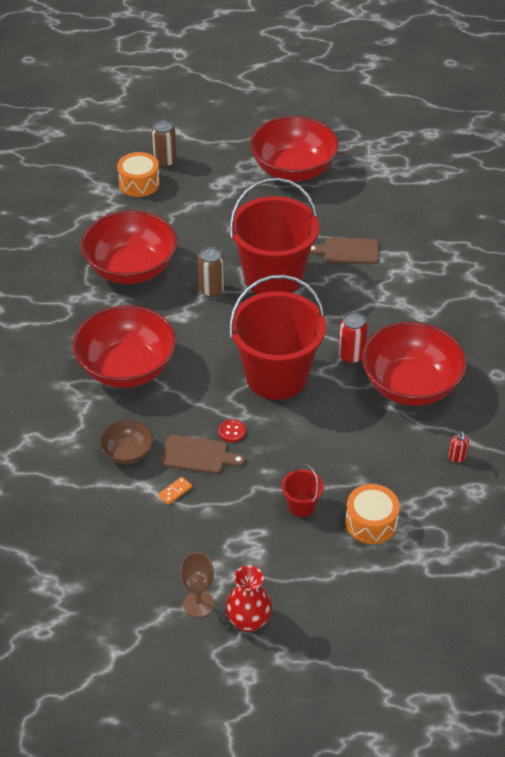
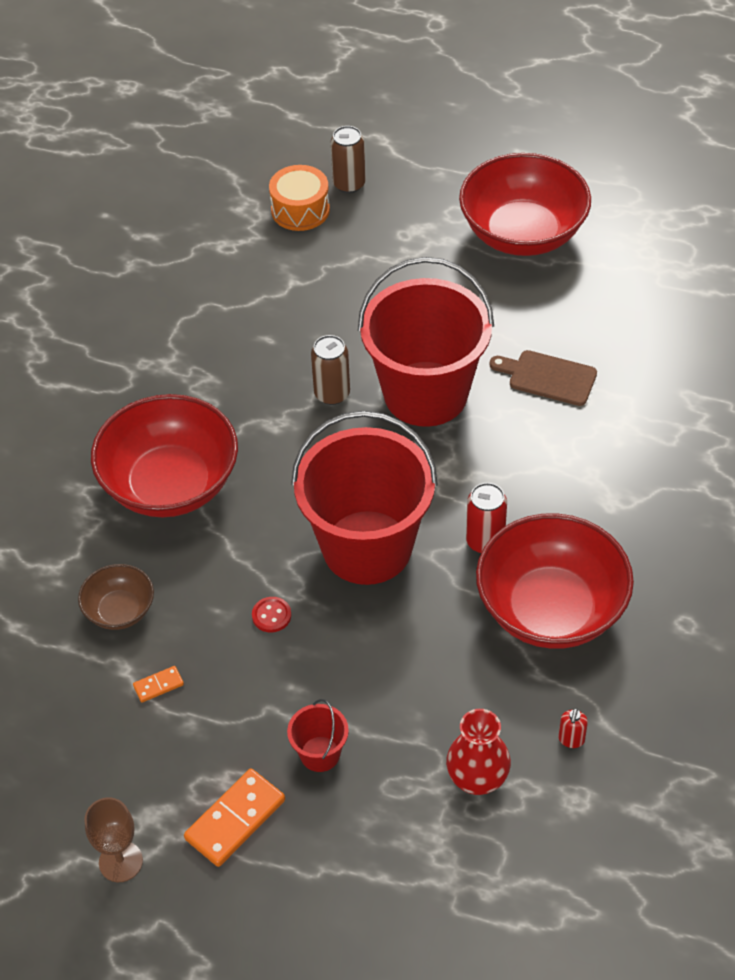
camera: 20 degrees right, 5 degrees up
red bowl [81,210,177,284] -> none
brown cutting board [161,435,245,474] -> none
red vase [225,565,272,632] -> red vase moved to [446,709,511,795]
orange drum [345,484,400,544] -> none
none -> orange domino [184,768,285,867]

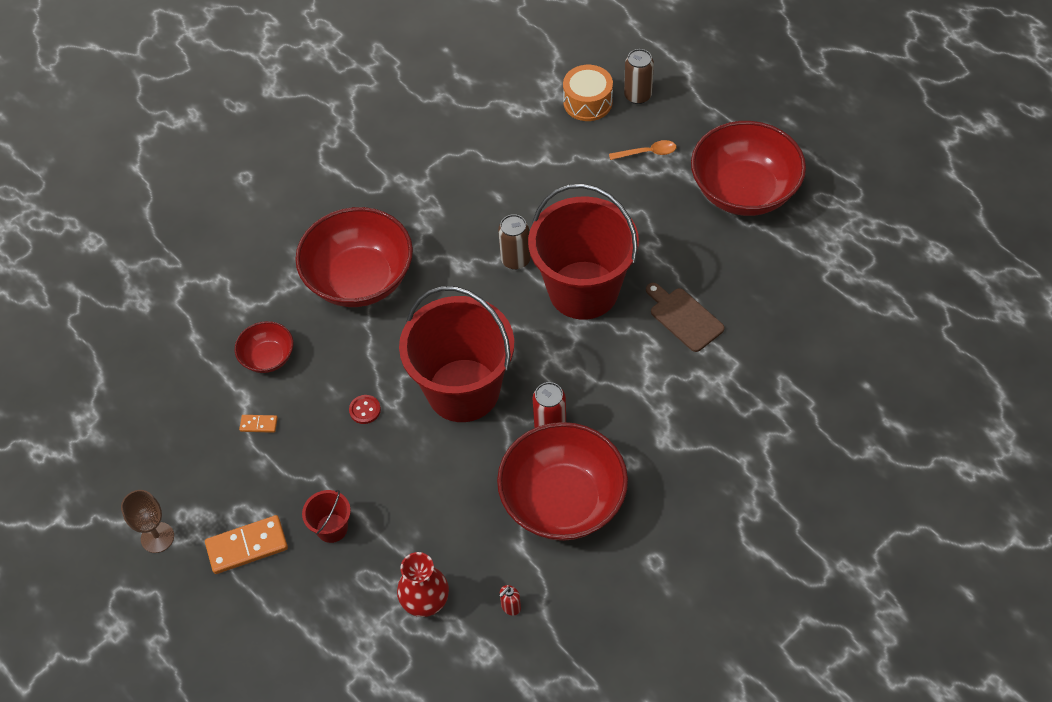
camera: 30 degrees right, 5 degrees up
brown bowl [78,564,154,630] -> red bowl [235,321,293,373]
none -> orange spoon [609,140,676,160]

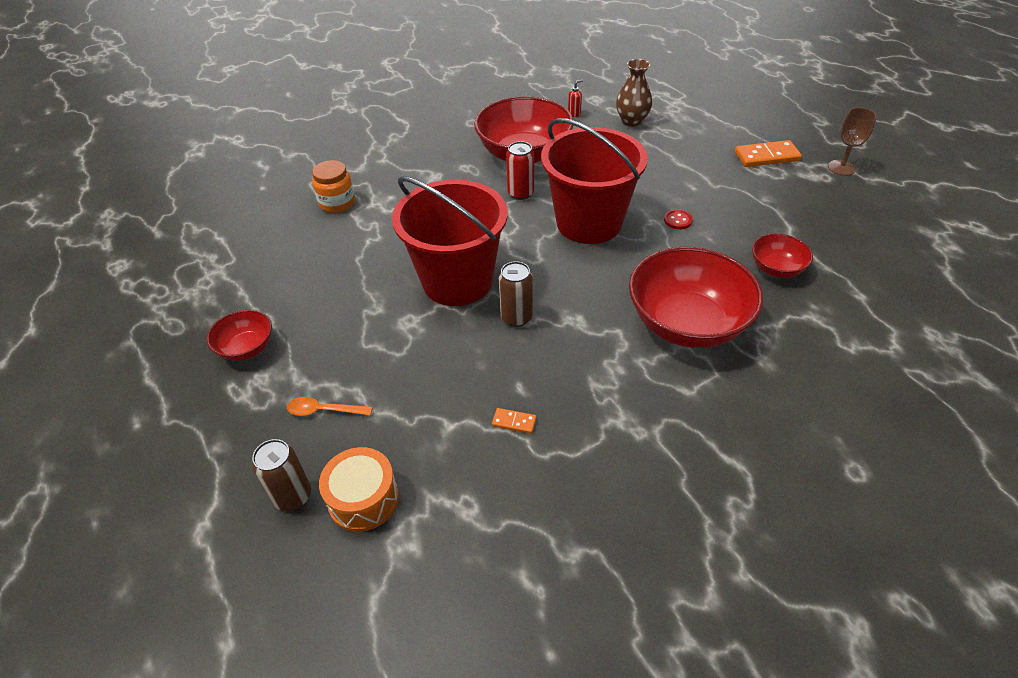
camera: 170 degrees left, 10 degrees down
orange domino [239,415,278,433] -> orange domino moved to [492,408,536,434]
red bucket [302,490,351,543] -> none
red vase [397,552,449,617] -> brown vase [616,59,652,126]
brown cutting board [646,283,725,352] -> none
red bowl [691,121,806,216] -> red bowl [207,310,272,361], size x0.49
none -> orange jar [312,160,355,213]

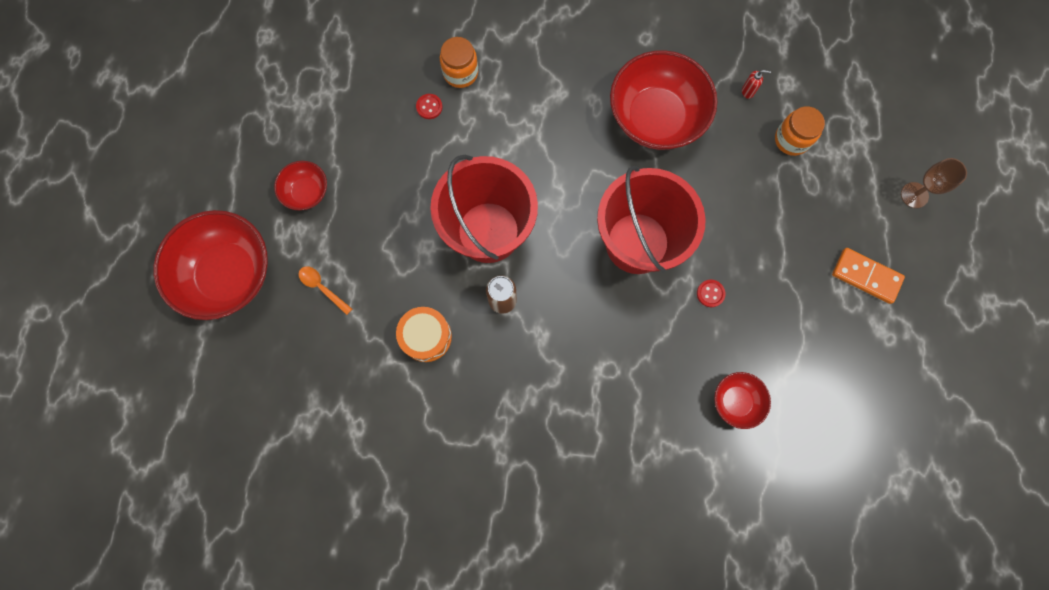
camera: 35 degrees right, 30 degrees up
brown can [252,439,311,511] -> none
orange drum [319,447,399,532] -> orange drum moved to [396,307,452,362]
orange domino [492,408,536,434] -> none
red can [506,141,534,200] -> none
brown vase [616,59,652,126] -> orange jar [775,106,825,156]
red bowl [629,247,763,348] -> red bowl moved to [154,210,268,320]
brown goblet [828,108,877,176] -> brown goblet moved to [901,158,967,208]
none -> red button [416,94,443,119]

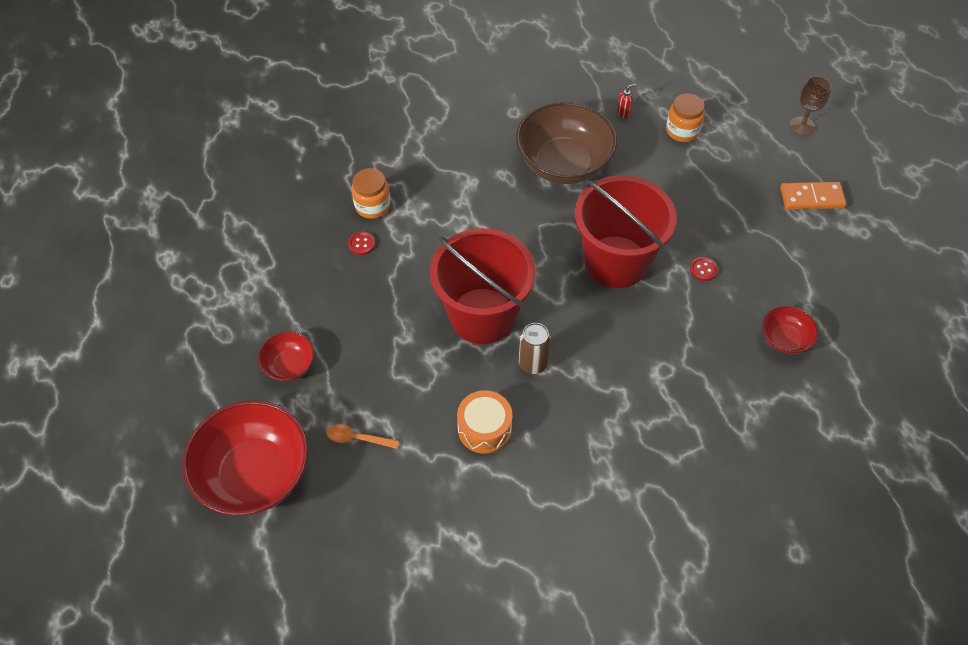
camera: 30 degrees left, 20 degrees down
red bowl [610,50,717,150] -> brown bowl [516,102,617,184]

